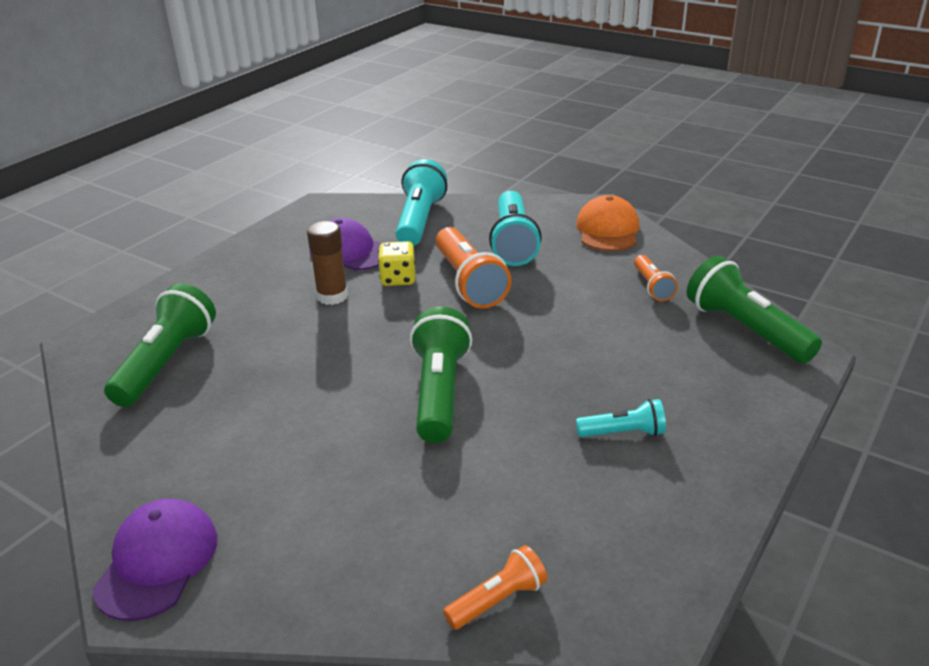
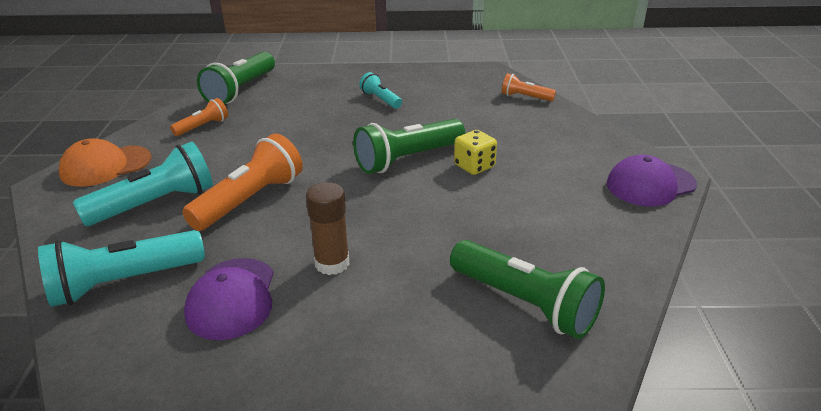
camera: 125 degrees left, 0 degrees up
green flashlight [104,283,216,407] -> green flashlight turned 120 degrees counterclockwise [450,240,605,339]
yellow dice [378,241,415,286] -> yellow dice moved to [454,130,497,175]

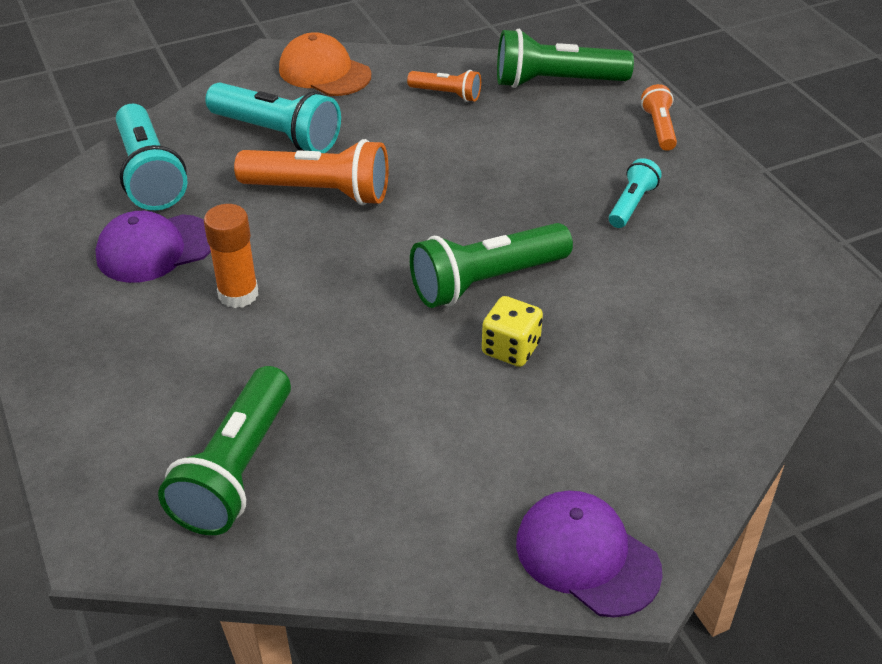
camera: 65 degrees right, 10 degrees up
turquoise flashlight [38,230,205,307] -> turquoise flashlight turned 150 degrees counterclockwise [116,104,188,210]
brown glue stick [306,182,350,275] -> orange glue stick [204,204,259,308]
green flashlight [353,119,465,174] -> green flashlight turned 60 degrees counterclockwise [410,223,573,308]
orange flashlight [502,73,556,101] -> orange flashlight moved to [641,84,677,151]

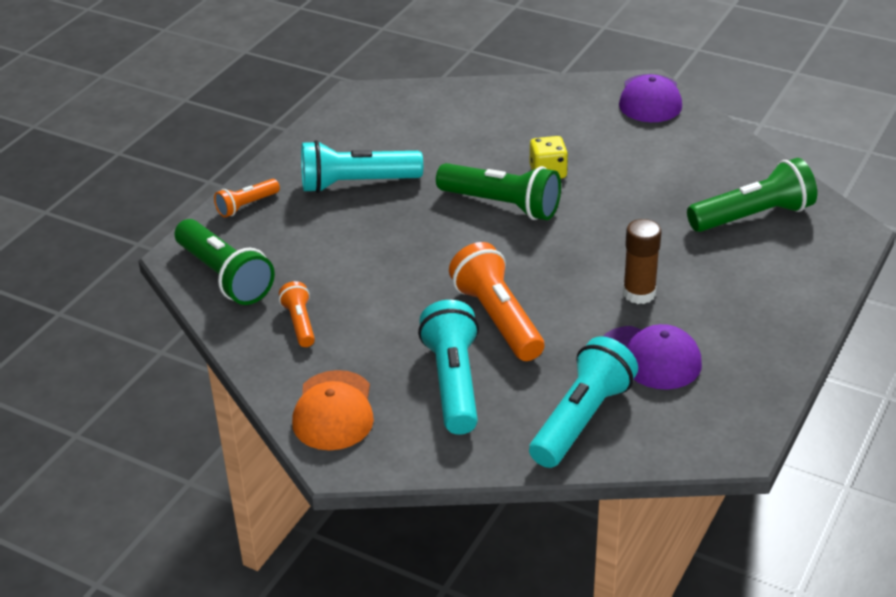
camera: 125 degrees left, 5 degrees down
orange glue stick [204,204,259,308] -> brown glue stick [623,219,662,304]
turquoise flashlight [609,158,662,228] -> turquoise flashlight [301,140,423,193], size x1.85

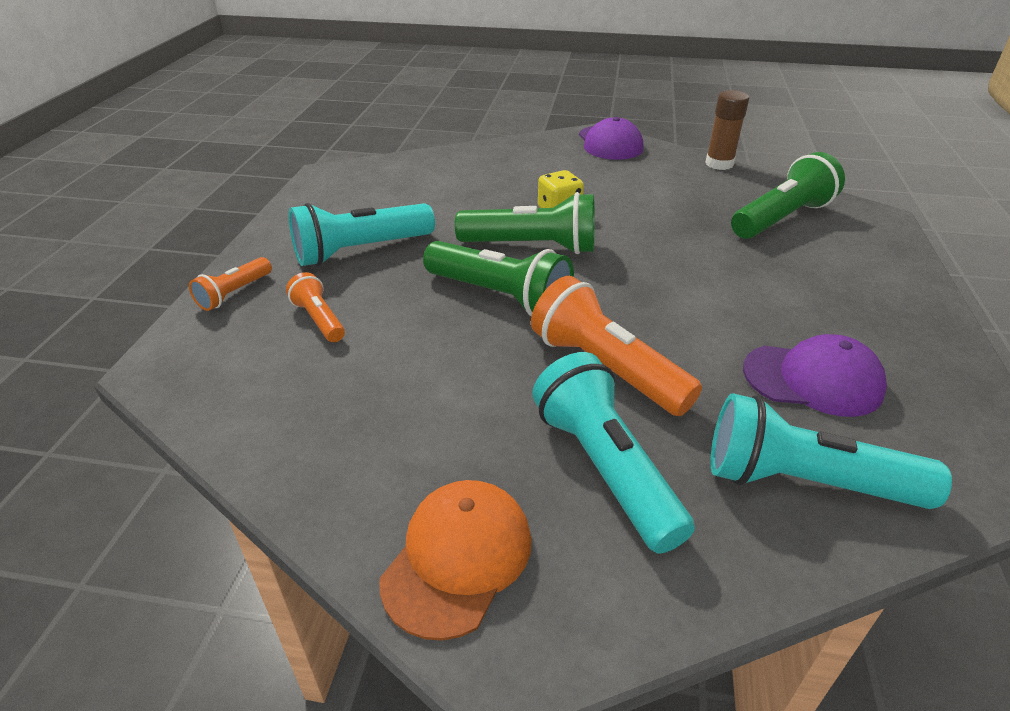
camera: 20 degrees left, 0 degrees up
green flashlight [174,219,275,305] -> green flashlight moved to [423,241,574,316]
orange flashlight [279,281,315,347] -> orange flashlight moved to [286,272,345,342]
orange cap [292,370,374,450] -> orange cap turned 135 degrees counterclockwise [380,480,531,641]
turquoise flashlight [529,336,638,468] -> turquoise flashlight turned 90 degrees counterclockwise [710,393,952,509]
brown glue stick [623,219,662,304] -> brown glue stick moved to [705,90,749,170]

